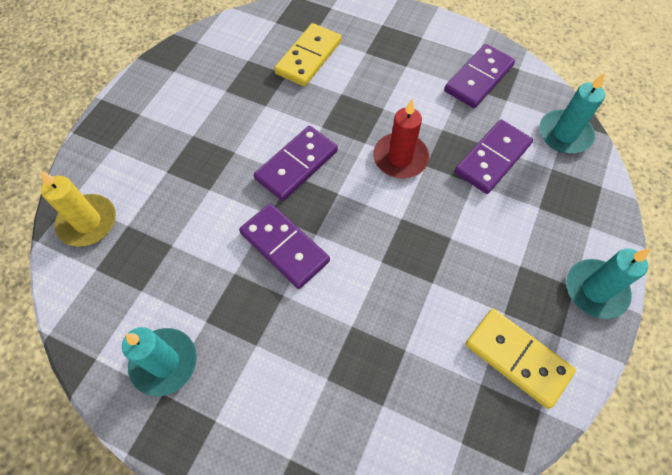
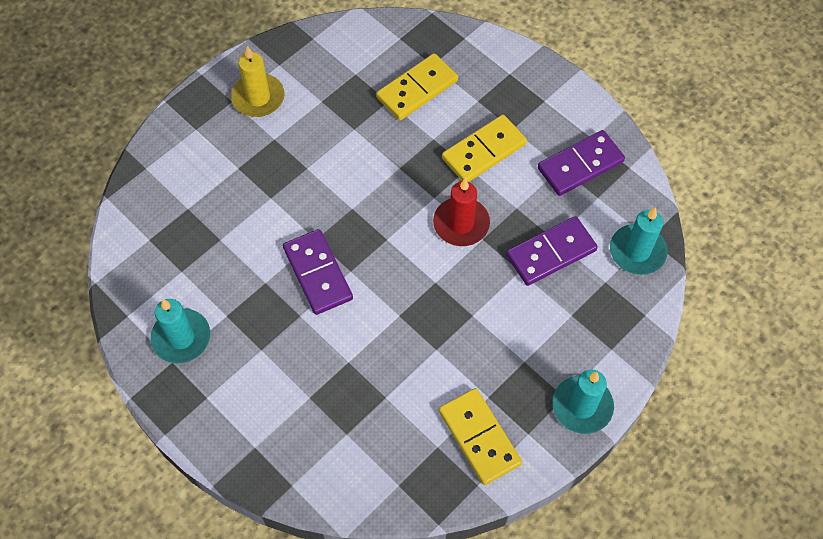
camera: 20 degrees right, 0 degrees up
yellow candle [40,171,116,247] -> yellow candle moved to [231,46,285,117]
purple domino [254,126,338,201] -> none
none -> yellow domino [442,115,527,182]

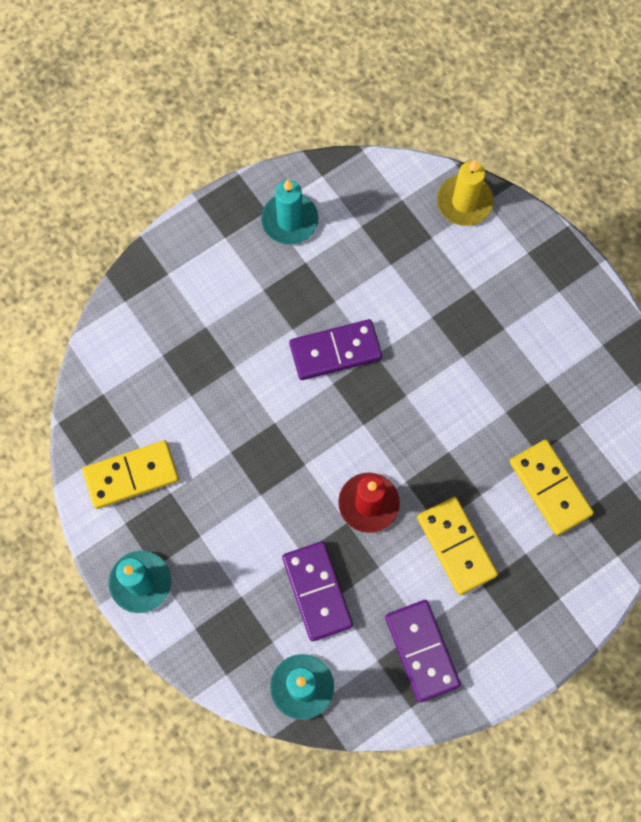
camera: 100 degrees right, 10 degrees up
yellow candle [231,46,285,117] -> yellow candle moved to [437,160,494,226]

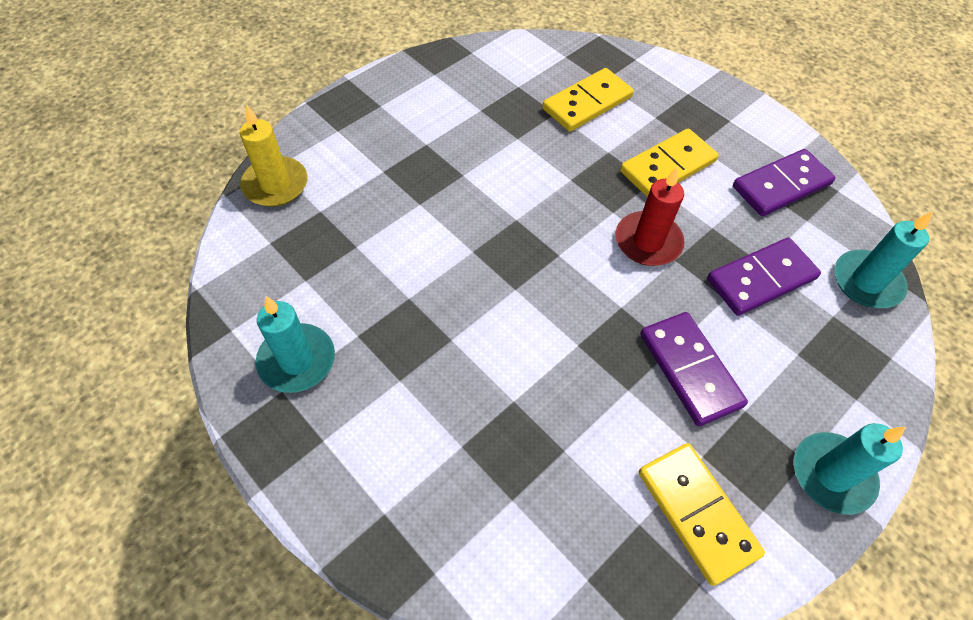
camera: 100 degrees left, 15 degrees down
purple domino [289,319,382,380] -> purple domino moved to [640,312,748,426]

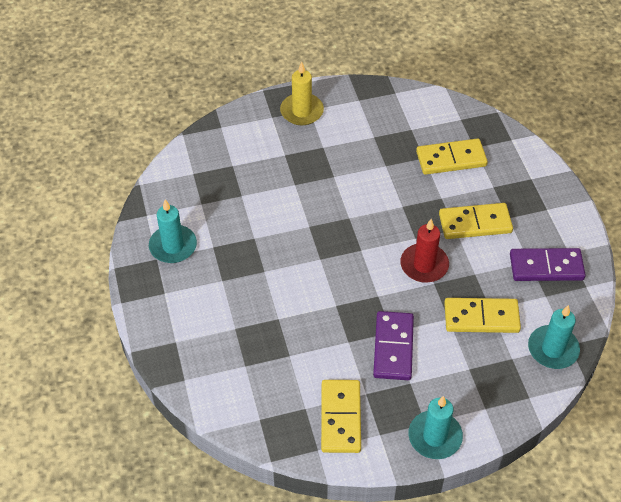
camera: 30 degrees right, 5 degrees down
yellow candle [240,105,308,207] -> yellow candle moved to [280,62,324,126]
purple domino [707,237,821,316] -> yellow domino [444,298,521,333]

